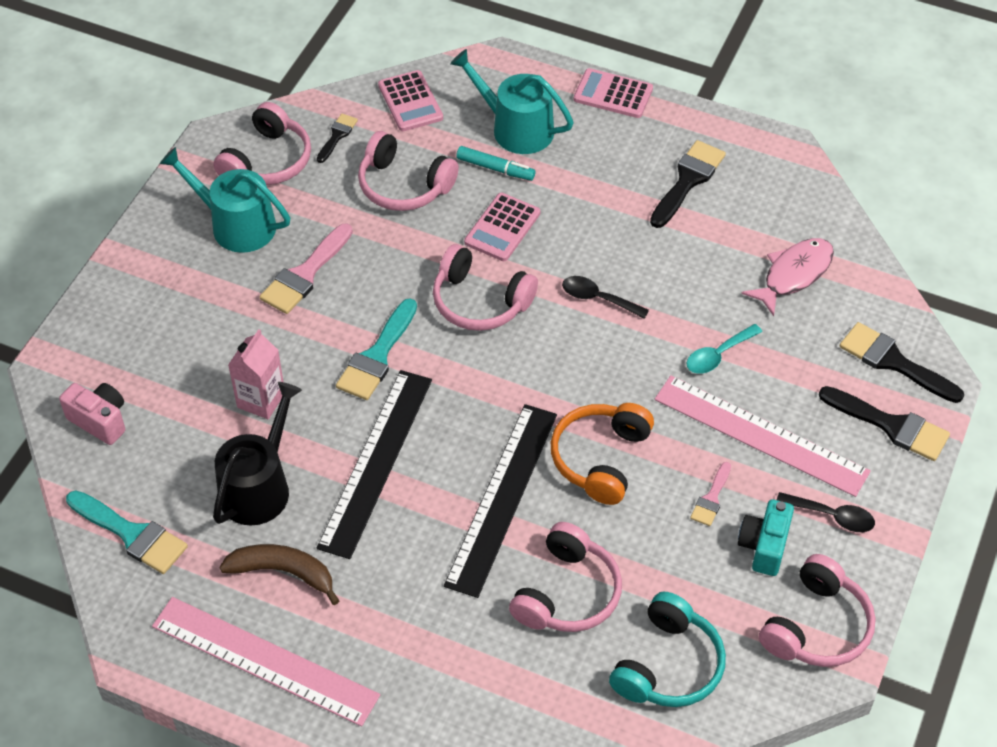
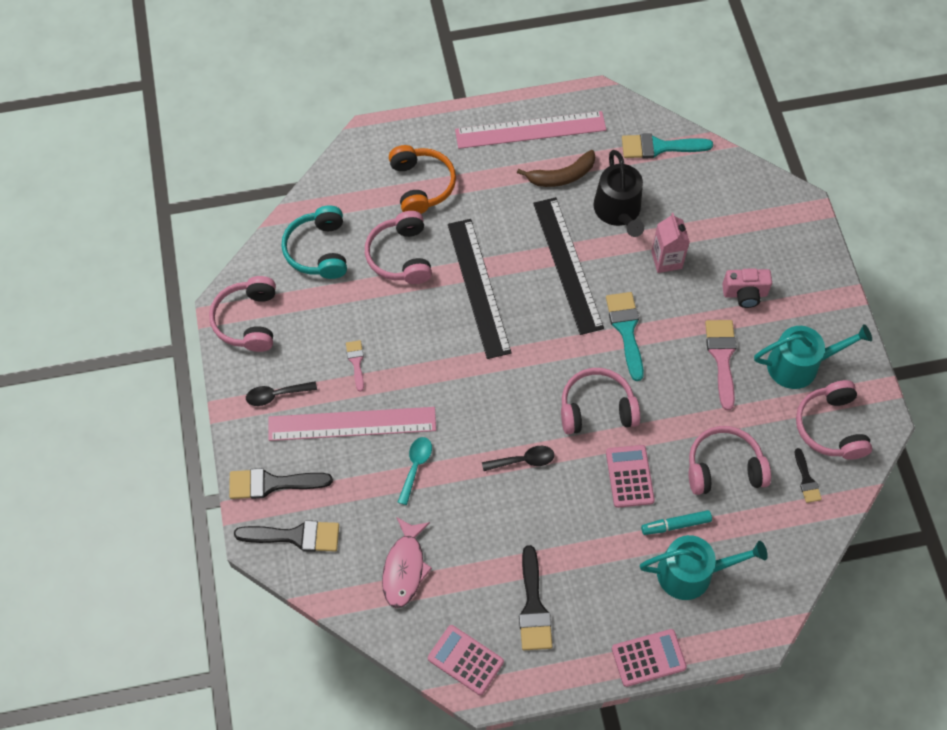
camera: 145 degrees right, 10 degrees up
pink camera [59,383,125,445] -> pink camera moved to [722,268,772,308]
pink calculator [378,70,443,131] -> pink calculator moved to [428,625,504,695]
orange headphones [551,403,654,505] -> orange headphones moved to [389,145,456,214]
turquoise camera [738,499,794,576] -> none

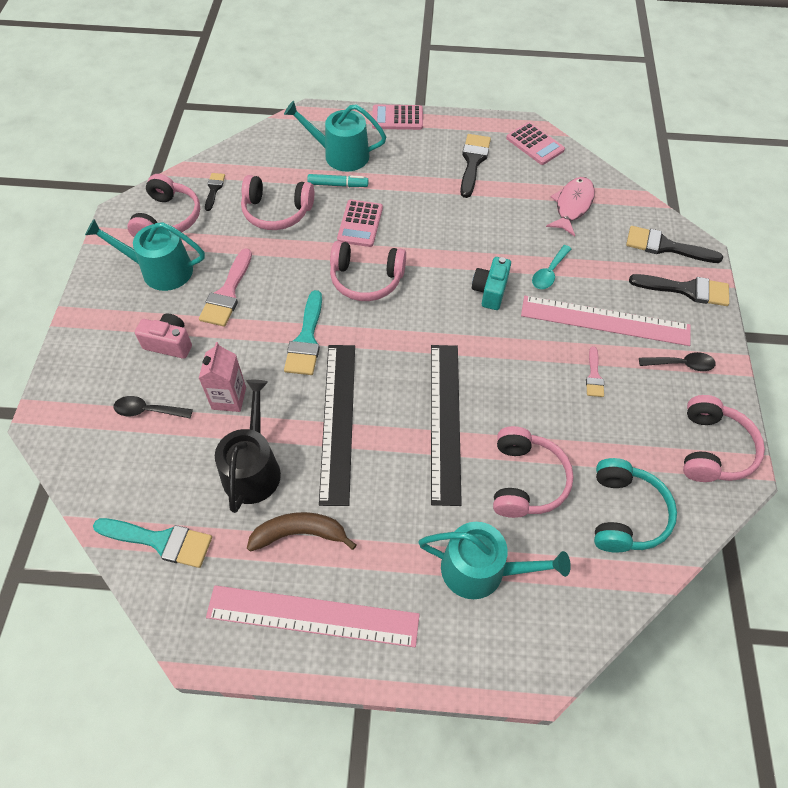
camera: 165 degrees left, 5 degrees down
orange headphones [389,145,456,214] -> turquoise watering can [418,522,571,599]
black spoon [482,446,554,471] -> black spoon moved to [113,396,193,418]
none -> turquoise camera [472,257,511,310]

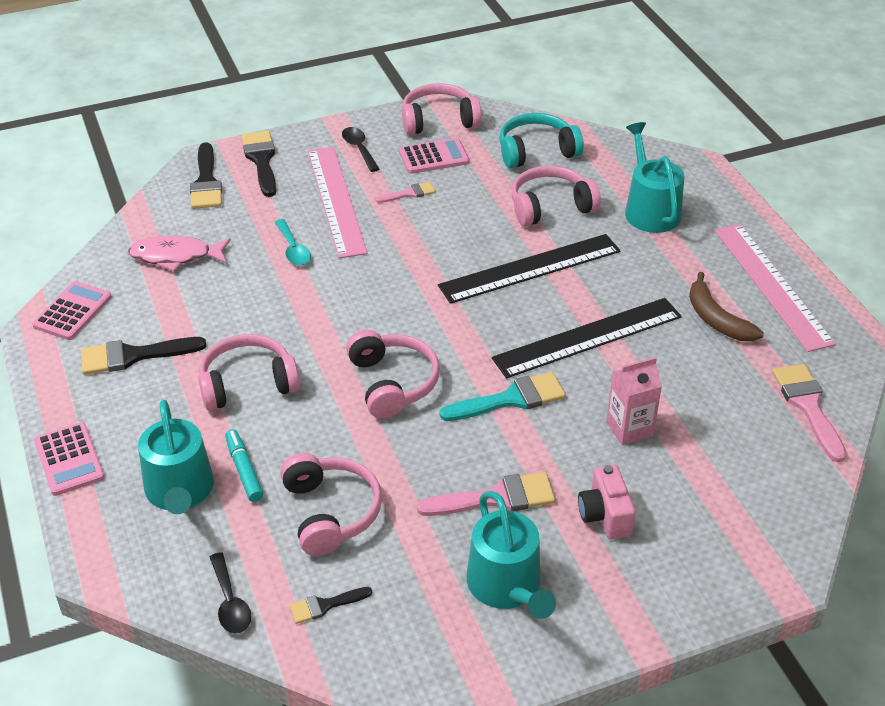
camera: 115 degrees left, 15 degrees down
turquoise brush [93,518,212,568] -> pink brush [772,364,847,462]
black spoon [113,396,193,418] -> black spoon moved to [210,552,251,634]
pink headphones [127,174,200,237] -> pink headphones moved to [198,334,300,411]
black watering can [215,380,281,513] -> none
pink calculator [337,200,383,247] -> pink calculator moved to [399,138,469,174]
turquoise camera [472,257,511,310] -> none
turquoise spoon [532,245,571,289] -> turquoise spoon turned 60 degrees clockwise [274,219,311,266]

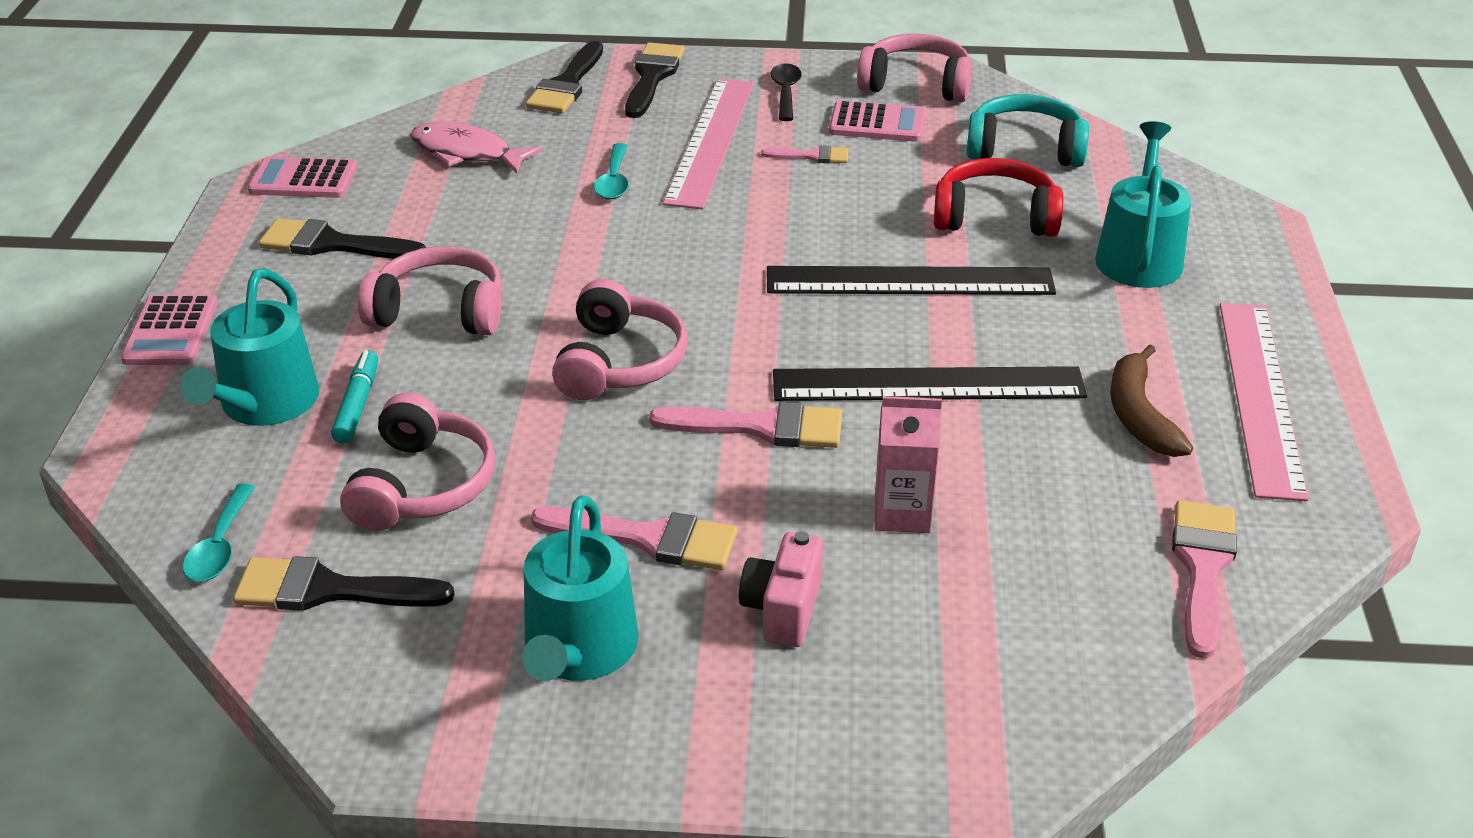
camera: 25 degrees right, 5 degrees down
pink calculator [32,281,112,340] -> pink calculator turned 135 degrees counterclockwise [248,156,357,198]
black spoon [210,552,251,634] -> turquoise spoon [183,484,255,582]
black brush [290,587,372,624] -> black brush [233,556,454,611], size x1.77
turquoise brush [440,372,566,421] -> pink brush [649,402,842,448]
pink headphones [512,166,601,226] -> red headphones [934,158,1063,237]

